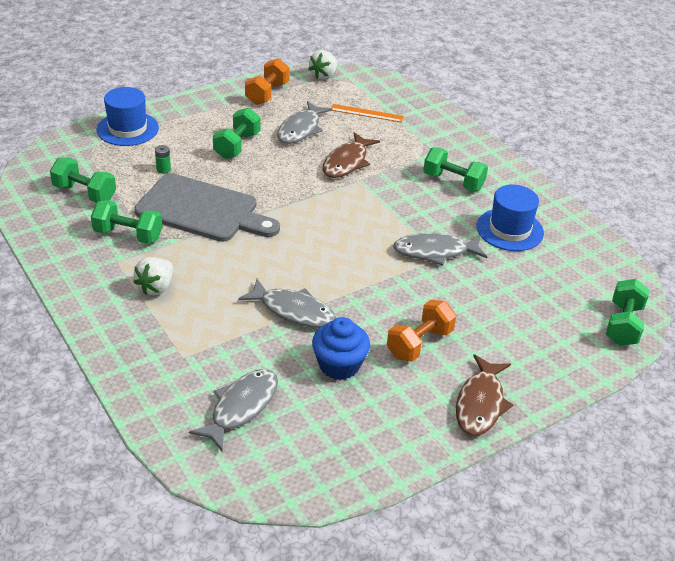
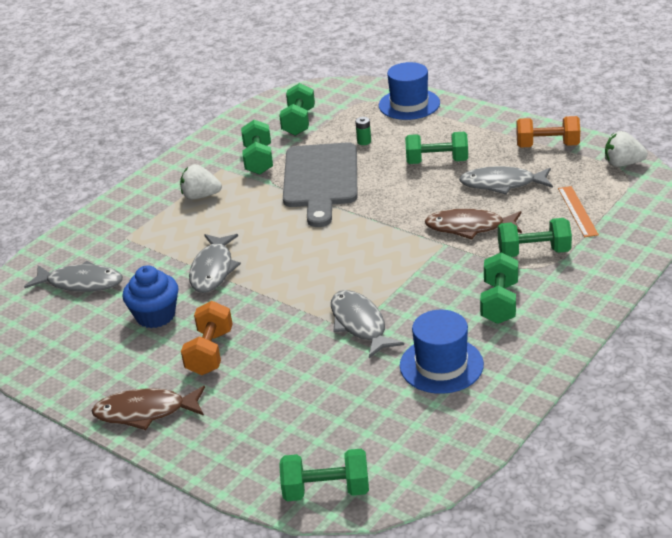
camera: 75 degrees right, 5 degrees down
orange dumbbell [387,300,456,362] -> orange dumbbell turned 75 degrees clockwise [181,301,233,375]
none -> green dumbbell [498,218,572,257]

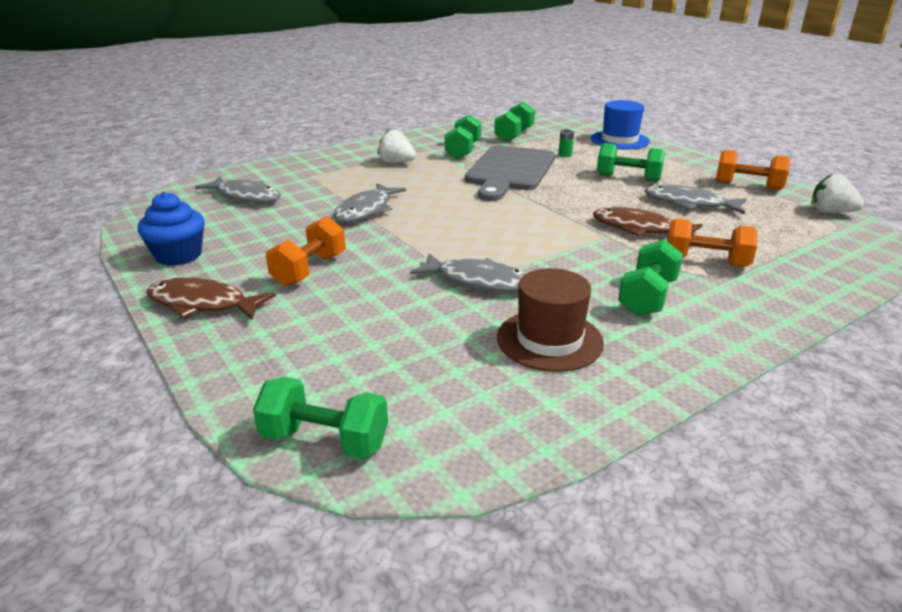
camera: 15 degrees right, 5 degrees down
blue cupcake [123,265,179,328] -> blue cupcake moved to [138,192,205,266]
grey fish [331,290,404,358] -> grey fish turned 120 degrees clockwise [410,253,526,292]
blue hat [400,310,484,394] -> brown hat [497,268,604,372]
green dumbbell [498,218,572,257] -> orange dumbbell [667,218,758,267]
orange ruler [558,186,599,237] -> none

